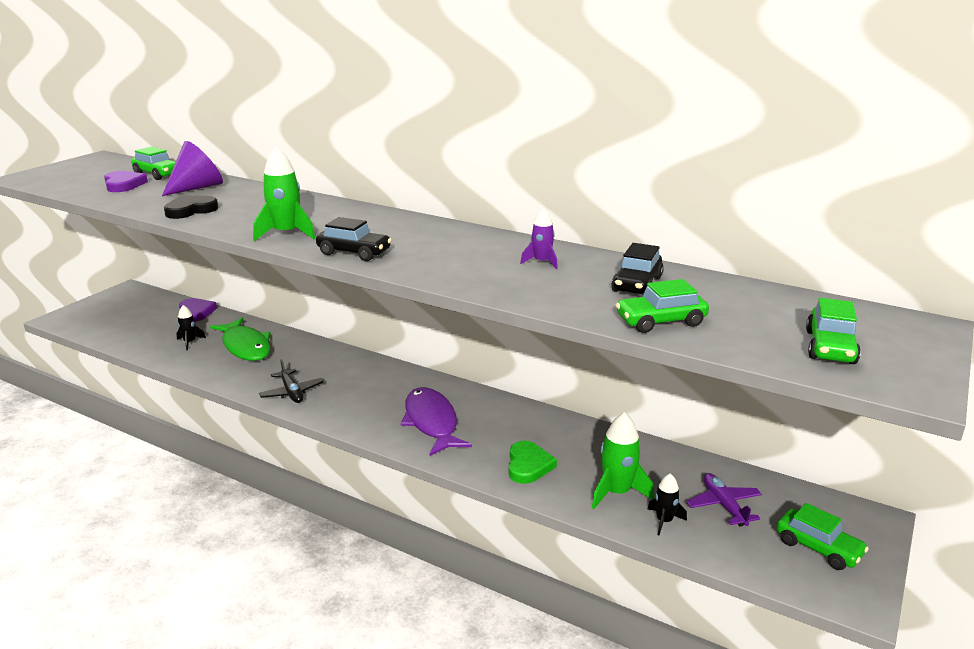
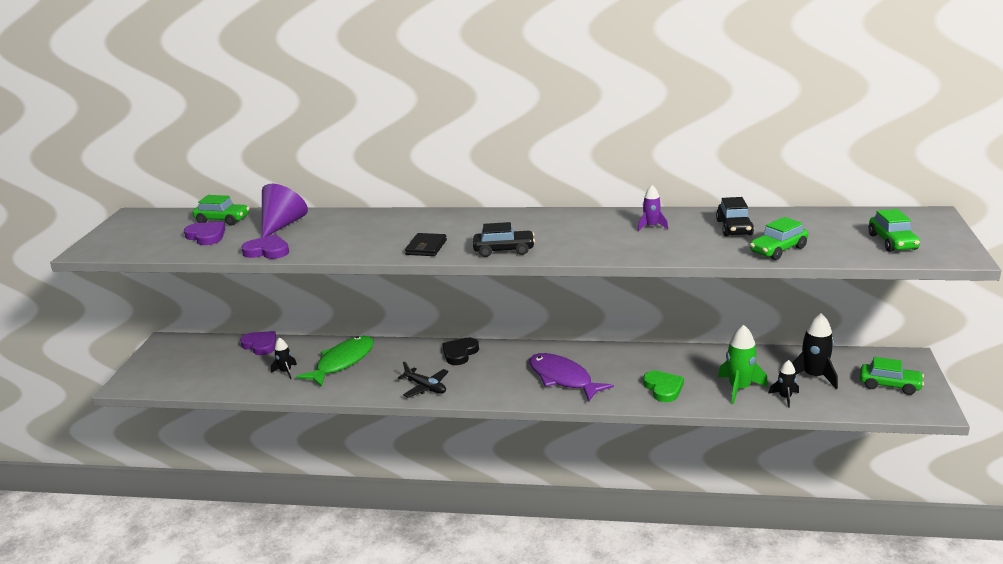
camera: 20 degrees left, 0 degrees up
black heart [164,196,218,219] -> black heart moved to [442,338,479,365]
green fish [210,318,271,361] -> green fish turned 90 degrees counterclockwise [296,336,374,387]
green rocket [253,147,315,241] -> black wallet [405,233,447,256]
purple plane [686,473,762,527] -> black rocket [792,313,838,389]
none -> purple heart [241,234,289,259]

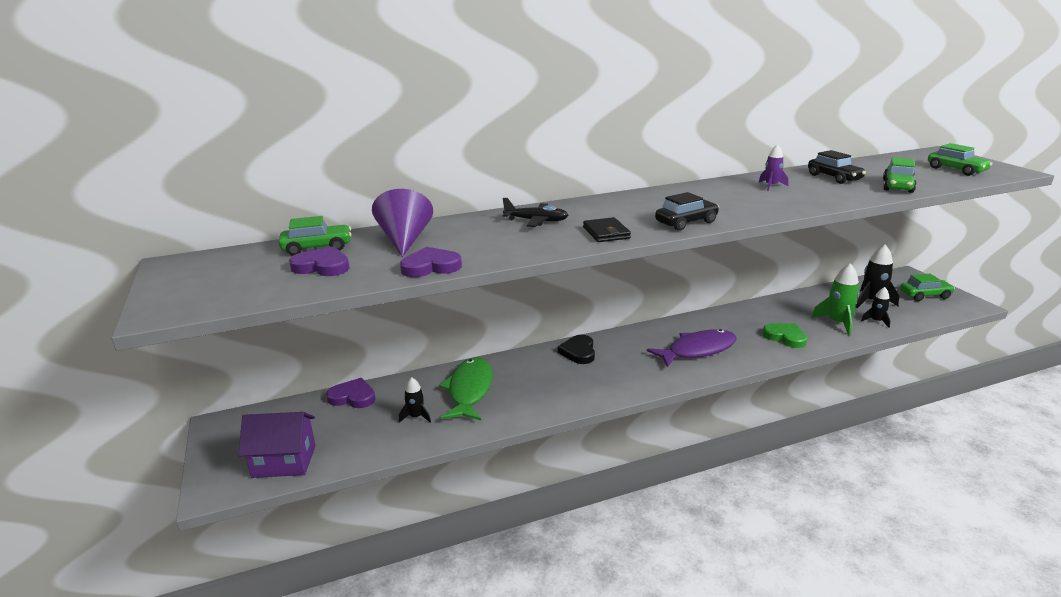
camera: 30 degrees left, 0 degrees up
black plane [398,362,449,398] -> black plane moved to [503,198,568,227]
purple fish [529,353,614,401] -> purple fish turned 135 degrees clockwise [647,329,737,368]
none -> purple house [239,412,316,478]

